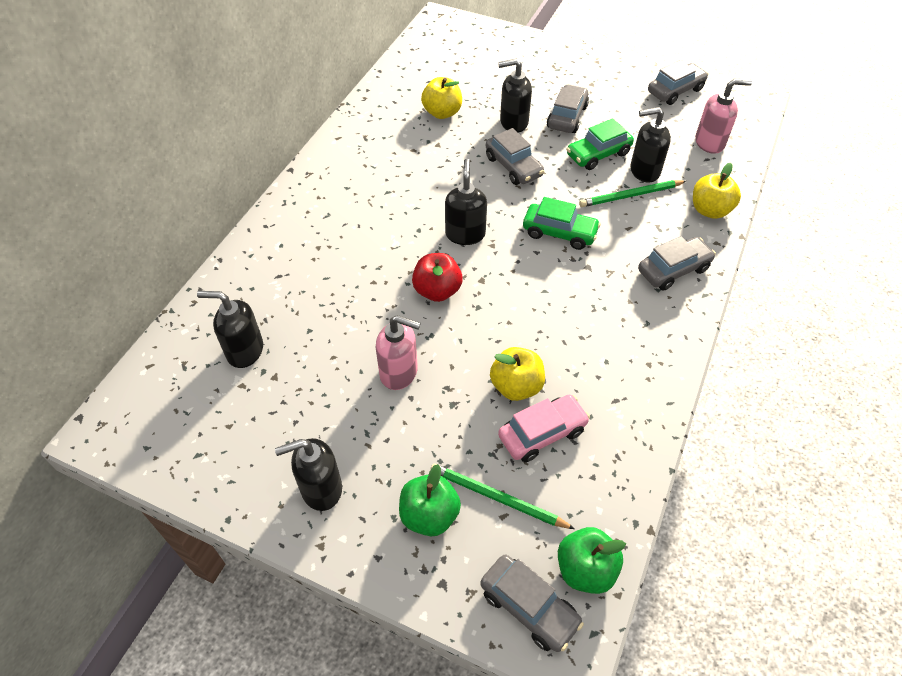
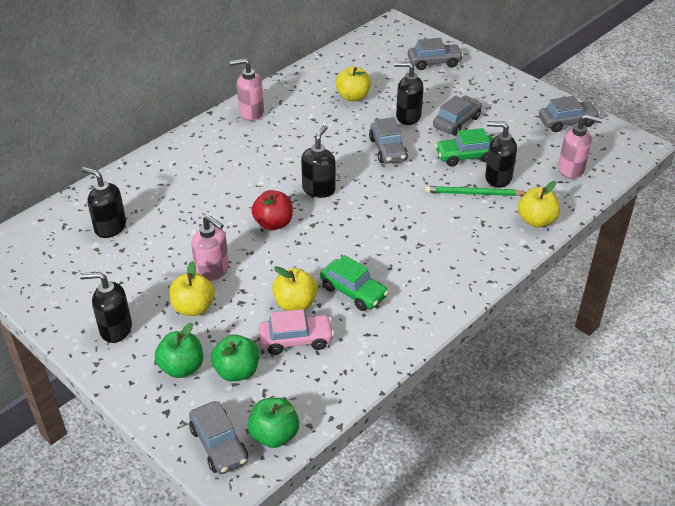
camera: 20 degrees right, 10 degrees down
green pencil [430,463,575,529] -> green apple [211,334,259,382]
green car [523,197,601,250] -> green car moved to [320,255,389,311]
grey car [638,236,716,291] -> grey car moved to [408,38,463,70]
none -> yellow apple [169,261,215,316]
none -> pink soap dispenser [230,58,264,121]

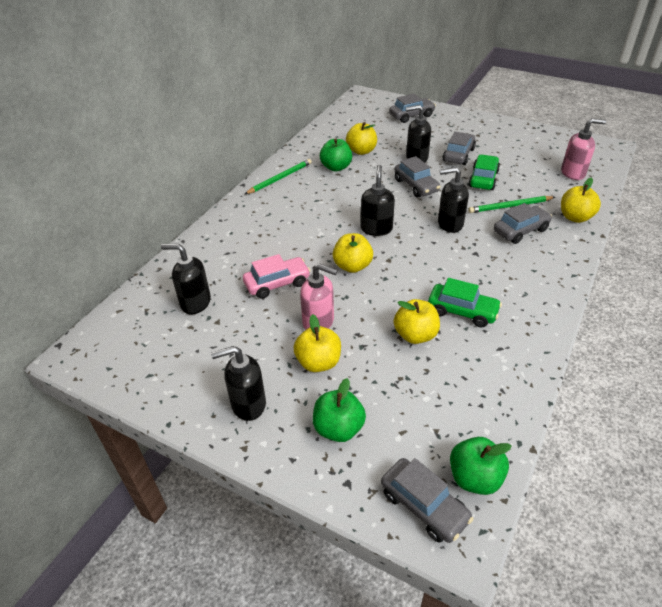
camera: 15 degrees left, 0 degrees up
green apple [211,334,259,382] -> green apple moved to [320,138,352,171]
pink soap dispenser [230,58,264,121] -> green pencil [245,159,312,194]
red apple [251,190,293,230] -> yellow apple [333,233,373,273]
pink car [258,309,334,355] -> pink car moved to [243,254,311,299]
green car [435,128,493,167] -> green car turned 135 degrees clockwise [468,155,500,190]
black soap dispenser [485,121,517,188] -> black soap dispenser moved to [438,167,469,233]
grey car [539,96,600,132] -> grey car moved to [494,203,552,244]

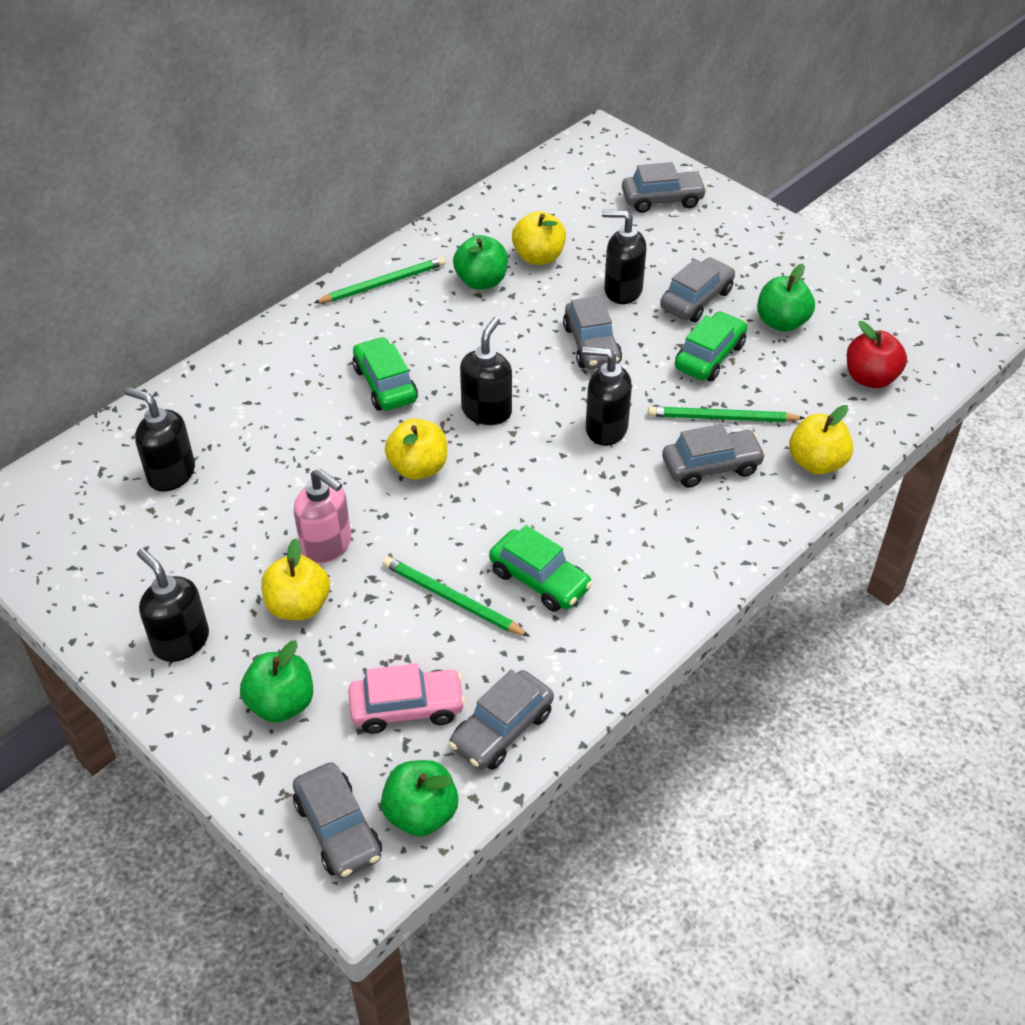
camera: 15 degrees right, 5 degrees up
black soap dispenser [211,346,266,421] -> black soap dispenser turned 45 degrees clockwise [137,548,209,662]
pink car [243,254,311,299] -> pink car moved to [348,663,466,734]
yellow apple [394,299,440,344] -> green pencil [383,556,530,637]
pink soap dispenser [561,118,606,180] -> red apple [847,321,907,388]
none -> green car [353,337,418,411]
none -> grey car [449,670,554,770]
none -> green apple [757,264,815,332]

